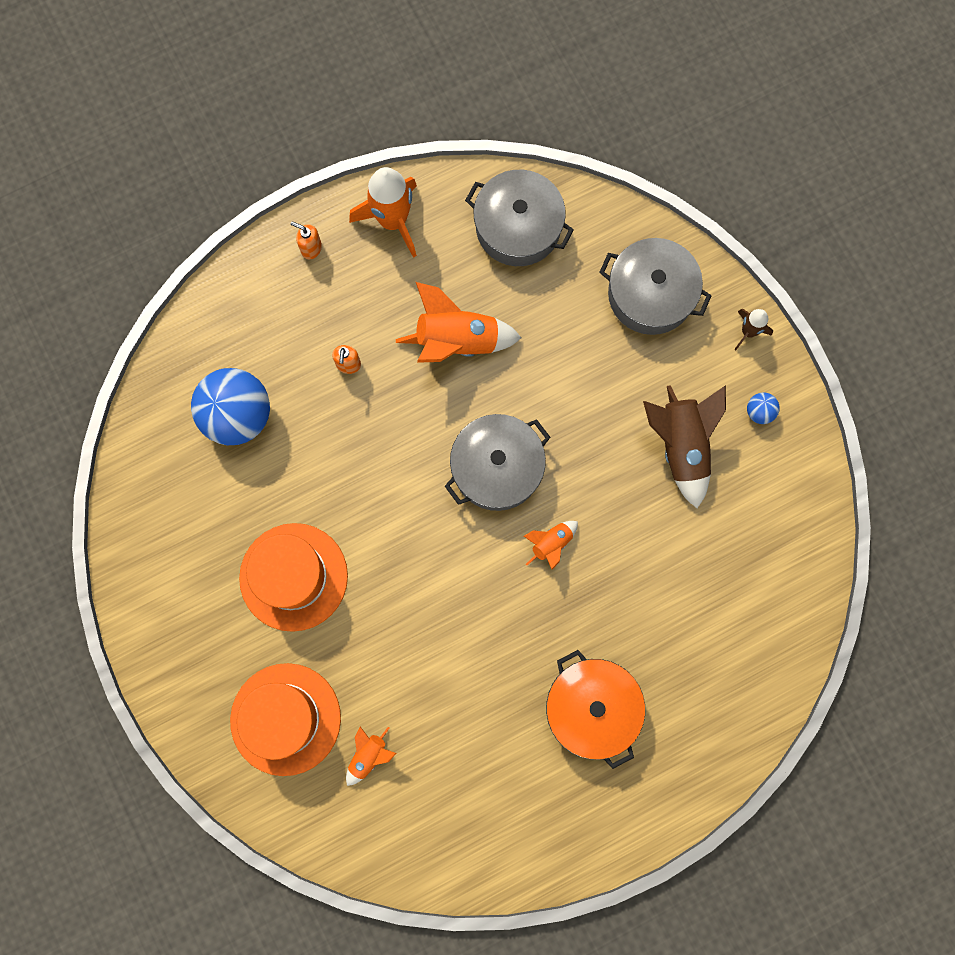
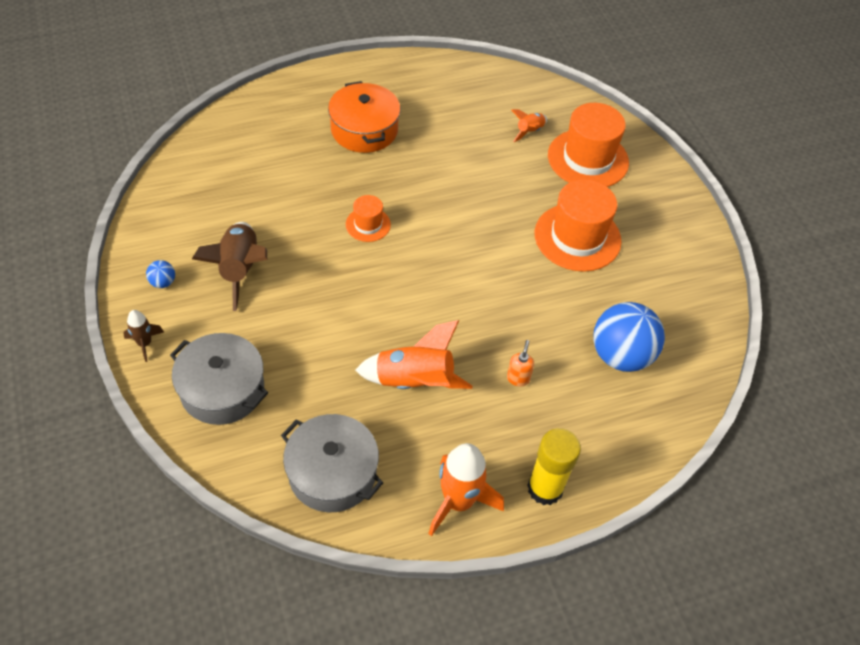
camera: 175 degrees left, 25 degrees down
orange soap dispenser [291,221,322,259] -> yellow glue stick [527,428,581,505]
grey pot [445,414,550,511] -> none
orange rocket [524,521,578,569] -> orange hat [346,195,391,242]

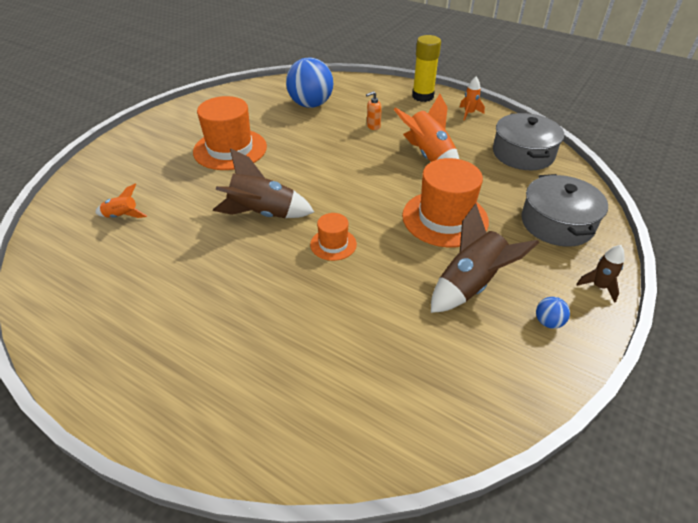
camera: 125 degrees left, 10 degrees down
orange pot [328,81,400,153] -> none
orange rocket [428,443,504,537] -> orange rocket [459,77,485,121], size x0.53
orange hat [548,103,629,187] -> orange hat moved to [402,158,489,247]
none -> brown rocket [213,148,314,218]

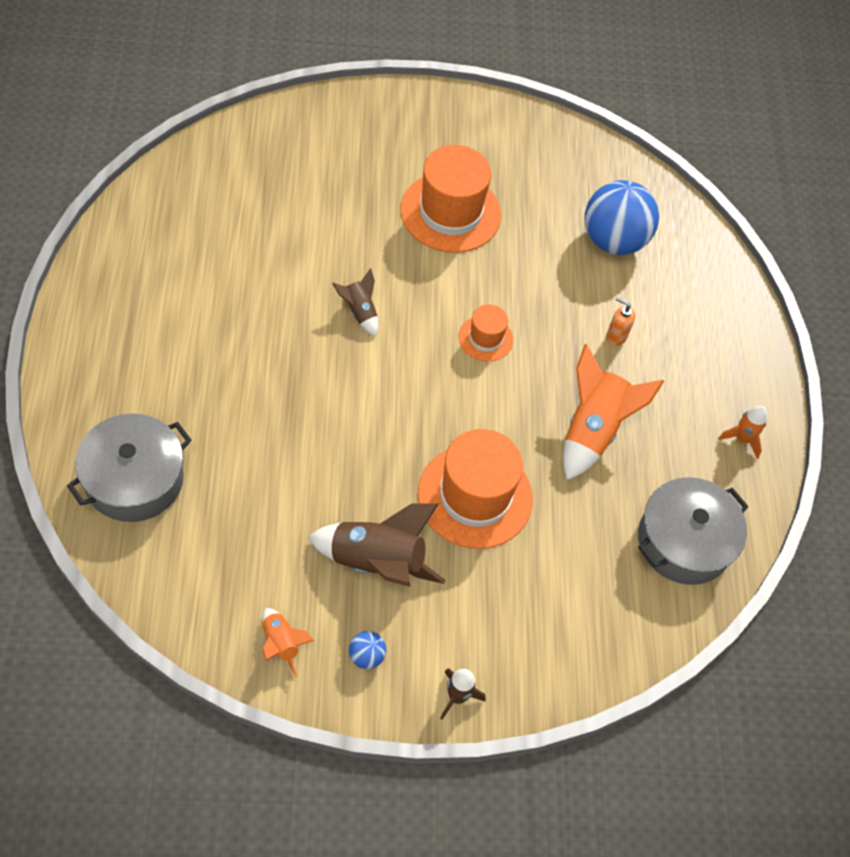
camera: 50 degrees right, 15 degrees up
orange rocket [95,184,147,218] -> orange rocket moved to [262,608,314,677]
brown rocket [213,148,314,218] -> brown rocket [332,268,378,336], size x0.53
orange hat [310,213,357,261] -> orange hat moved to [459,304,513,362]
yellow glue stick [412,35,441,102] -> none
grey pot [521,174,608,247] -> grey pot moved to [67,414,192,522]

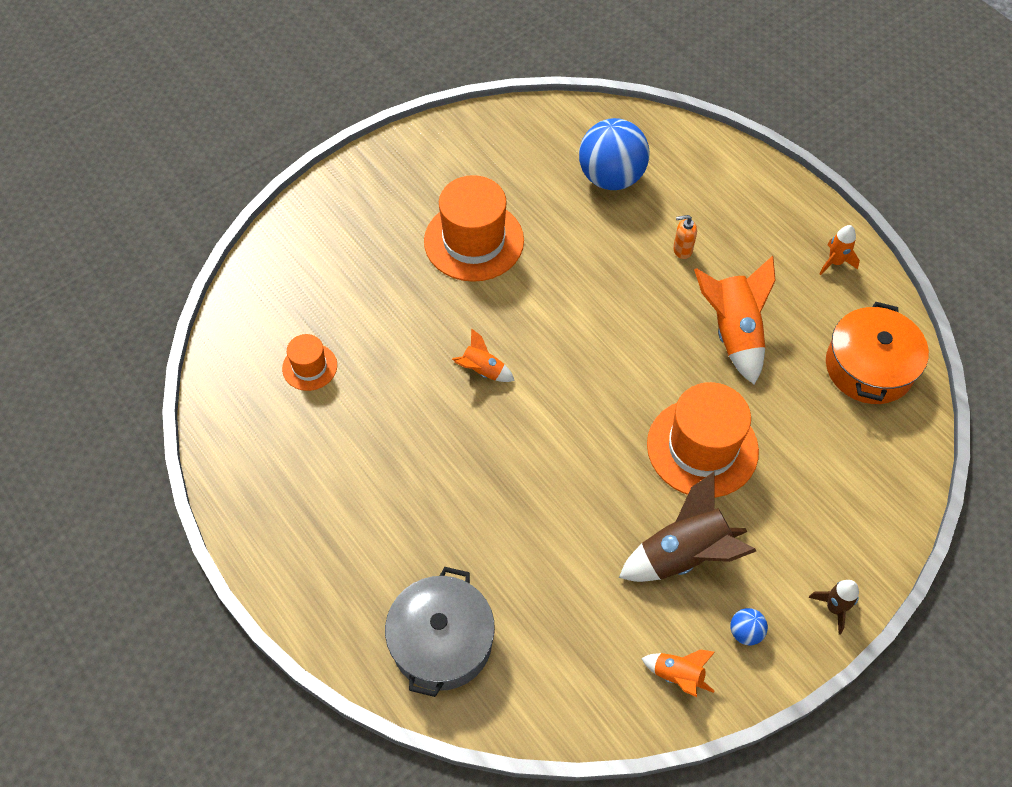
camera: 30 degrees left, 0 degrees up
brown rocket [332,268,378,336] -> orange rocket [452,328,515,382]
orange hat [459,304,513,362] -> orange hat moved to [282,334,337,391]
grey pot [638,477,748,585] -> orange pot [826,302,929,404]

